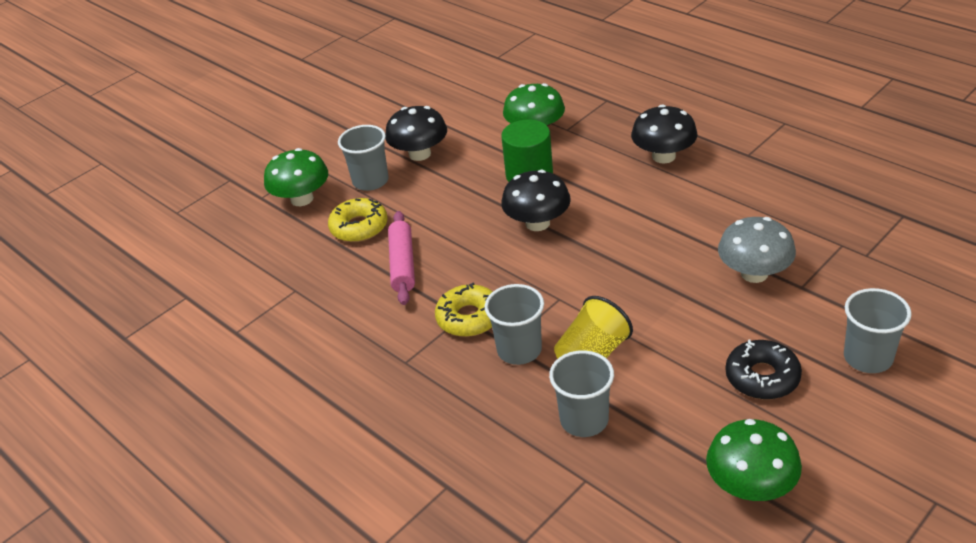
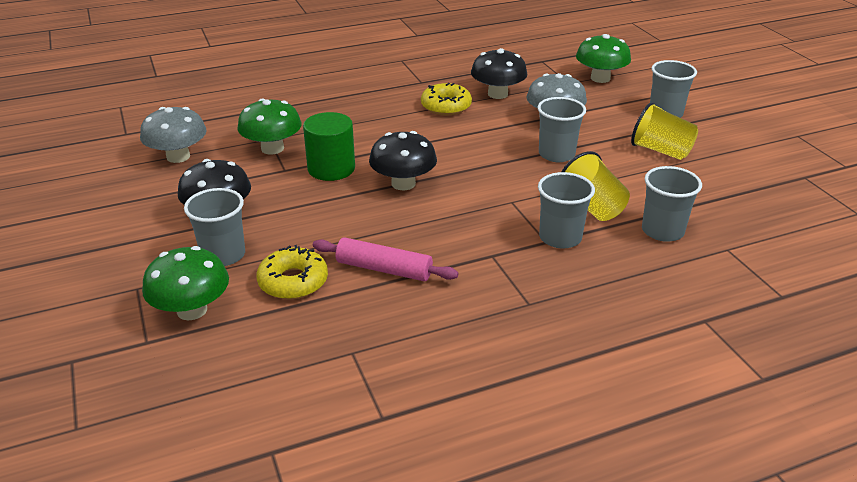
camera: 70 degrees left, 5 degrees down
yellow donut [435,282,493,337] -> yellow donut moved to [421,83,472,115]
black mushroom [631,104,698,164] -> black mushroom moved to [471,48,528,99]
green mushroom [706,419,802,501] -> green mushroom moved to [576,34,631,83]
black donut [725,340,802,399] -> yellow cup [631,102,698,160]
none -> grey mushroom [140,107,207,163]
none -> grey cup [537,97,586,162]

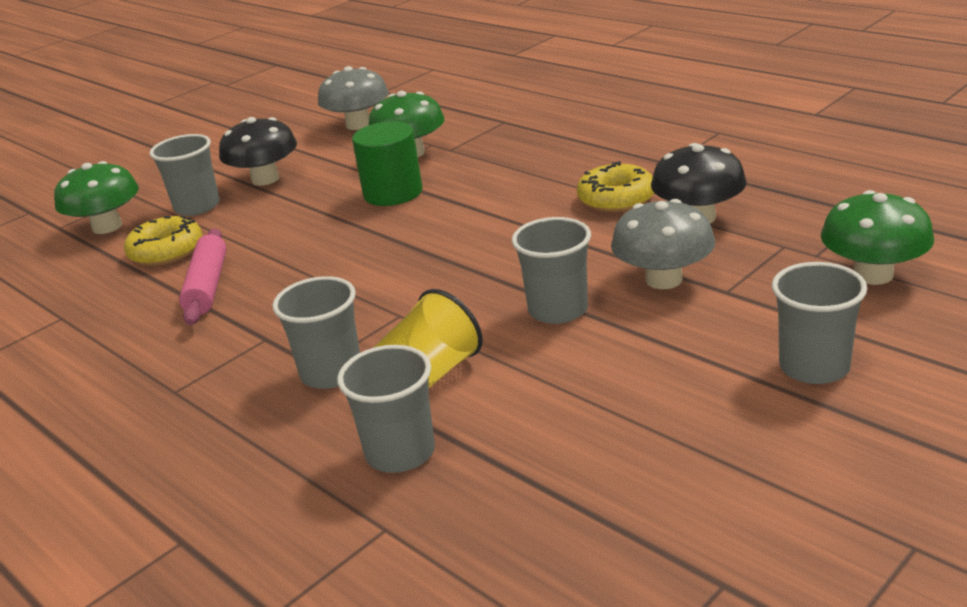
camera: 70 degrees right, 5 degrees down
black mushroom [369,131,437,190] -> none
yellow cup [631,102,698,160] -> none

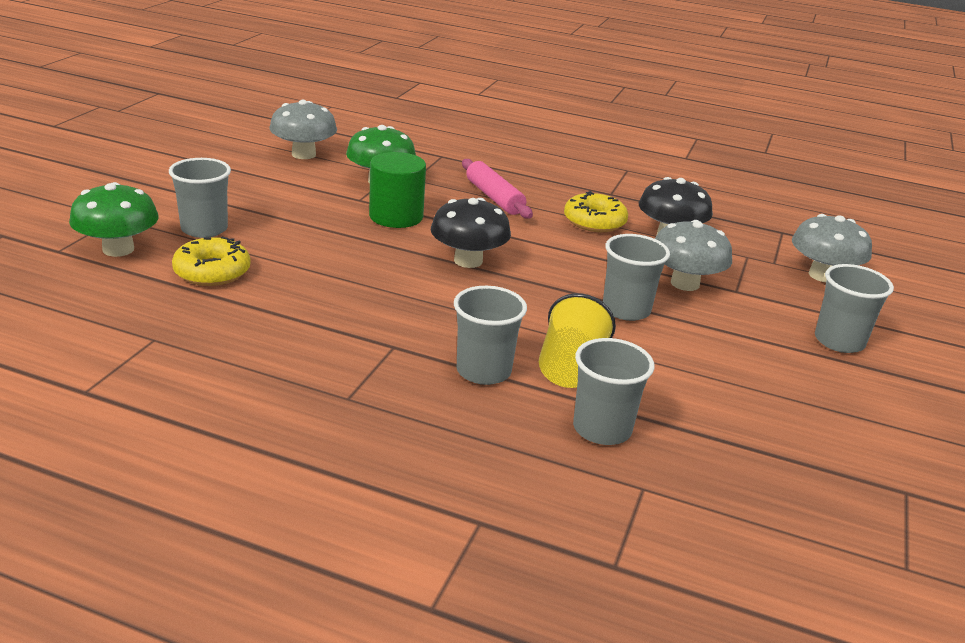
camera: 30 degrees left, 0 degrees up
pink rolling pin [179,228,227,325] -> pink rolling pin moved to [462,159,533,219]
black mushroom [219,117,297,186] -> black mushroom moved to [431,198,511,268]
green mushroom [821,190,934,285] -> grey mushroom [792,214,872,282]

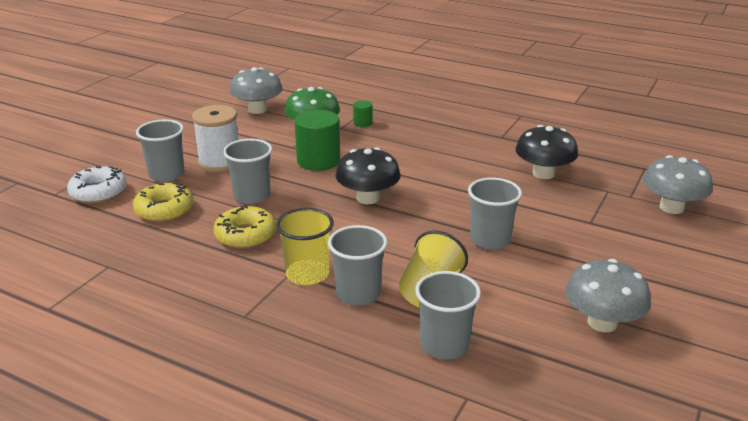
camera: 10 degrees right, 0 degrees up
green mushroom [69,182,158,257] -> white donut [67,166,127,203]
pink rolling pin [462,159,533,219] -> none
yellow donut [564,191,628,232] -> yellow donut moved to [213,204,276,249]
grey mushroom [655,220,732,291] -> grey mushroom moved to [565,259,651,332]
grey cup [815,264,894,353] -> grey cup moved to [223,139,272,204]
none -> white spool [192,105,239,172]
none -> yellow cup [276,208,334,285]
none -> green cylinder [353,100,373,127]

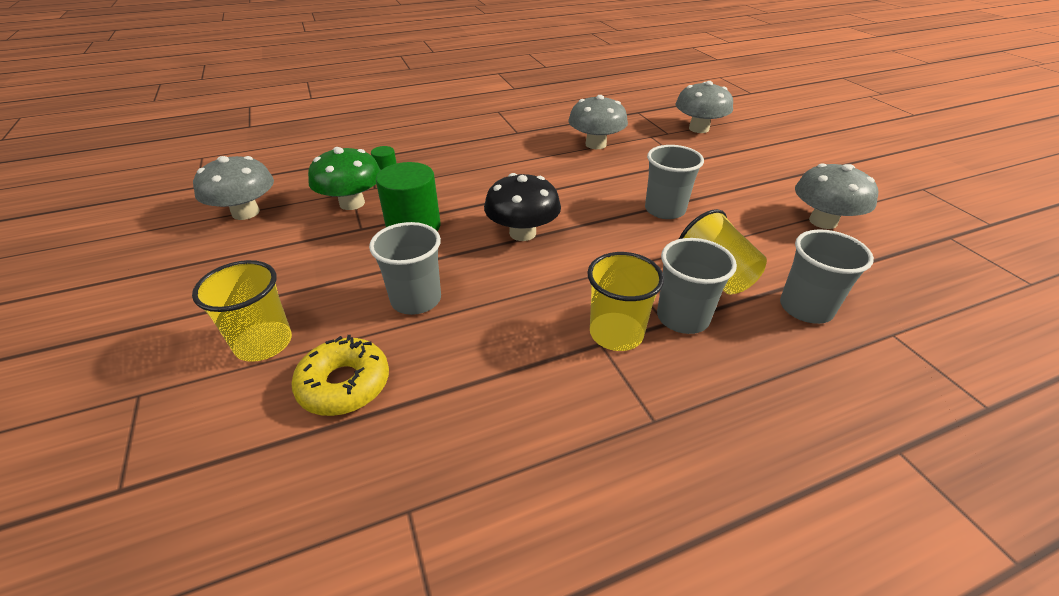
camera: 50 degrees left, 10 degrees up
white donut [67,166,127,203] -> none
grey cup [136,119,185,182] -> yellow cup [192,260,292,362]
white spool [192,105,239,172] -> none
yellow donut [213,204,276,249] -> none
black mushroom [515,125,578,179] -> grey mushroom [569,95,628,149]

